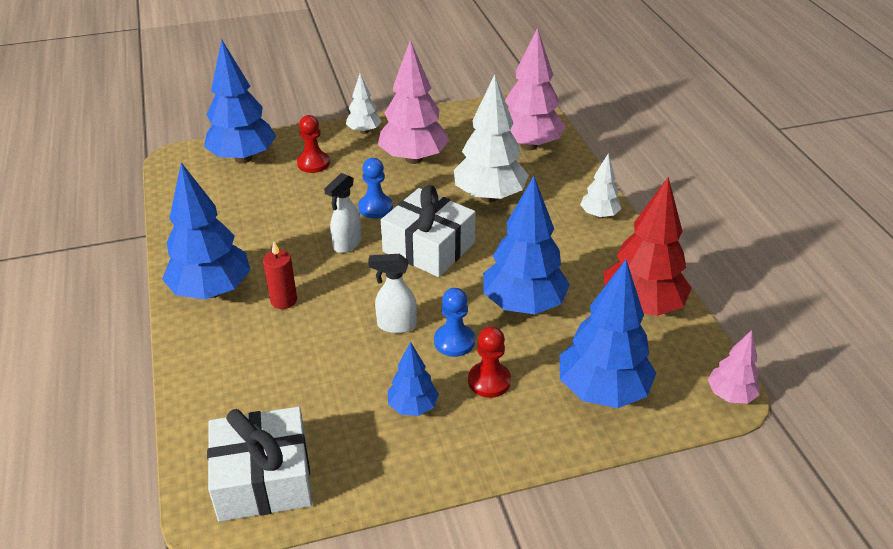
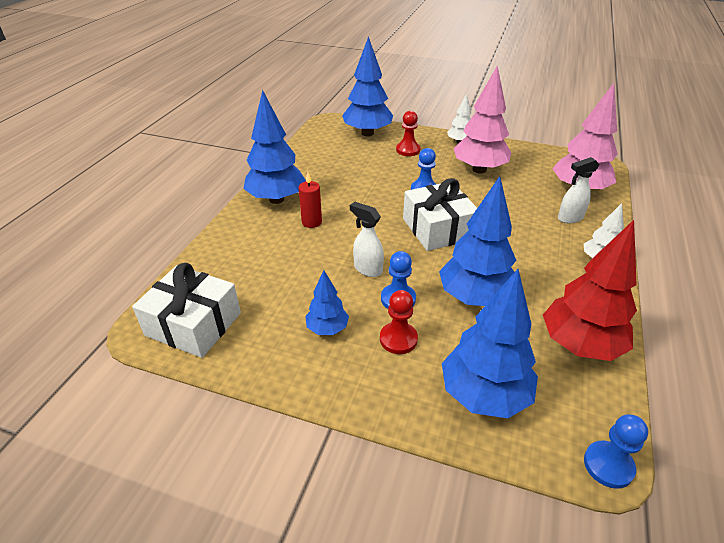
camera: 35 degrees right, 0 degrees up
white spray bottle [324,173,362,253] -> white spray bottle moved to [558,157,599,223]
white tree [454,74,529,202] -> none
pink tree [708,330,760,403] -> blue pawn [584,414,648,489]

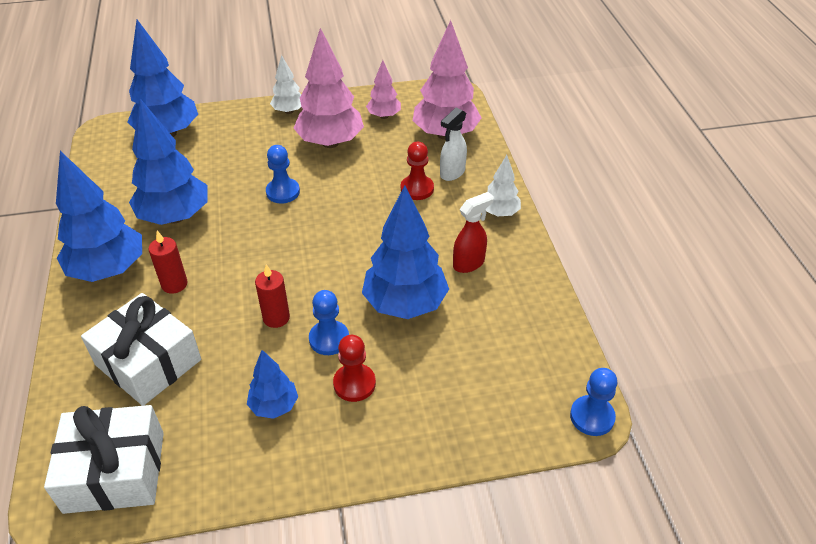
camera: 30 degrees left, 5 degrees up
white spray bottle [350,202,384,277] -> red candle [255,264,290,328]
red pawn [396,111,421,156] -> red pawn moved to [401,142,434,200]
white gift [403,178,477,251] -> white gift moved to [81,293,201,406]
blue tree [442,269,538,418] -> blue tree moved to [129,99,207,225]
red tree [543,220,637,361] -> none
none -> pink tree [366,60,401,119]
none -> red spray bottle [453,192,494,273]

